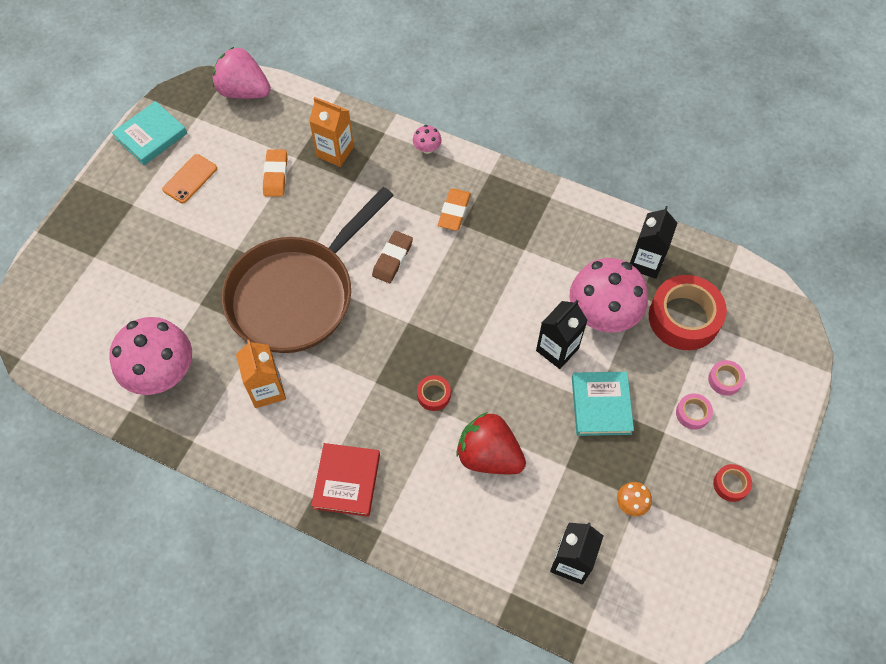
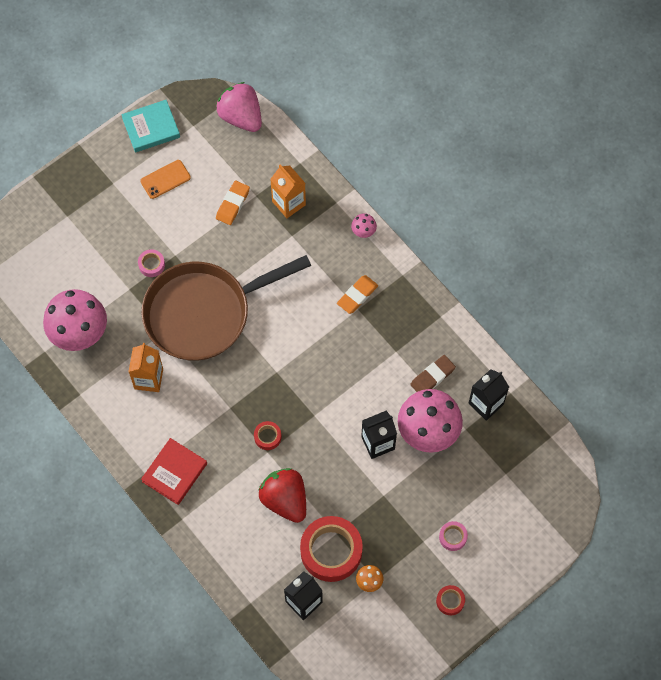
camera: 25 degrees right, 5 degrees up
brown eraser [372,231,413,283] -> brown eraser moved to [410,355,456,392]
turquoise book [572,372,634,436] -> none
red tape [649,275,727,350] -> red tape moved to [300,516,363,582]
pink tape [708,360,745,396] -> pink tape moved to [138,249,165,277]

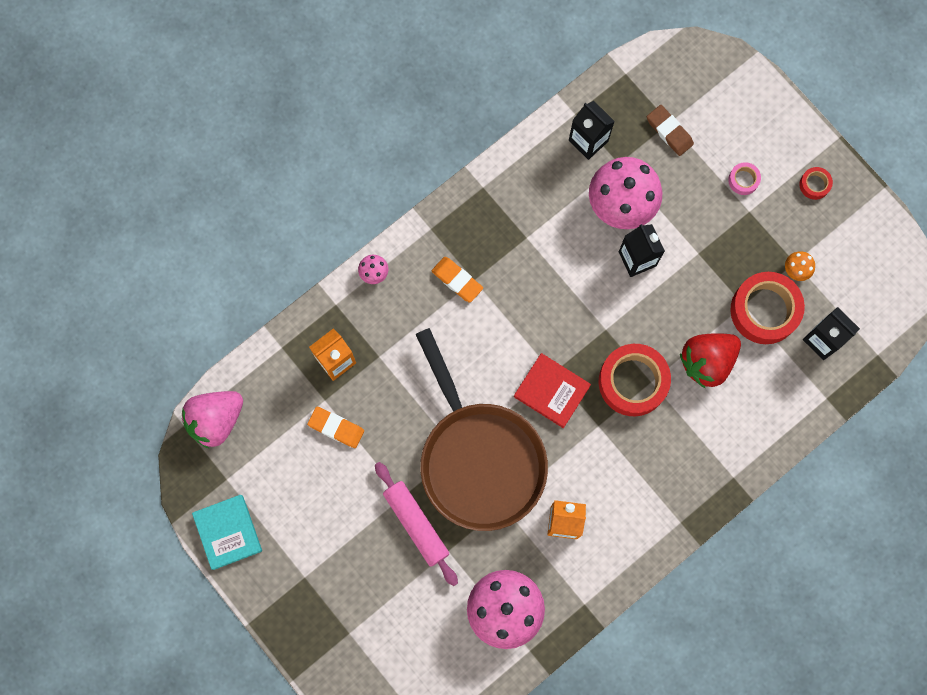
camera: 90 degrees left, 10 degrees up
pink tape [138,249,165,277] -> pink rolling pin [375,462,458,586]
orange phone [140,160,191,199] -> none
red book [141,438,207,505] -> red book moved to [514,353,591,428]
red tape [254,421,281,450] -> red tape [599,344,671,416], size x2.20
brown eraser [410,355,456,392] -> brown eraser moved to [647,105,694,156]

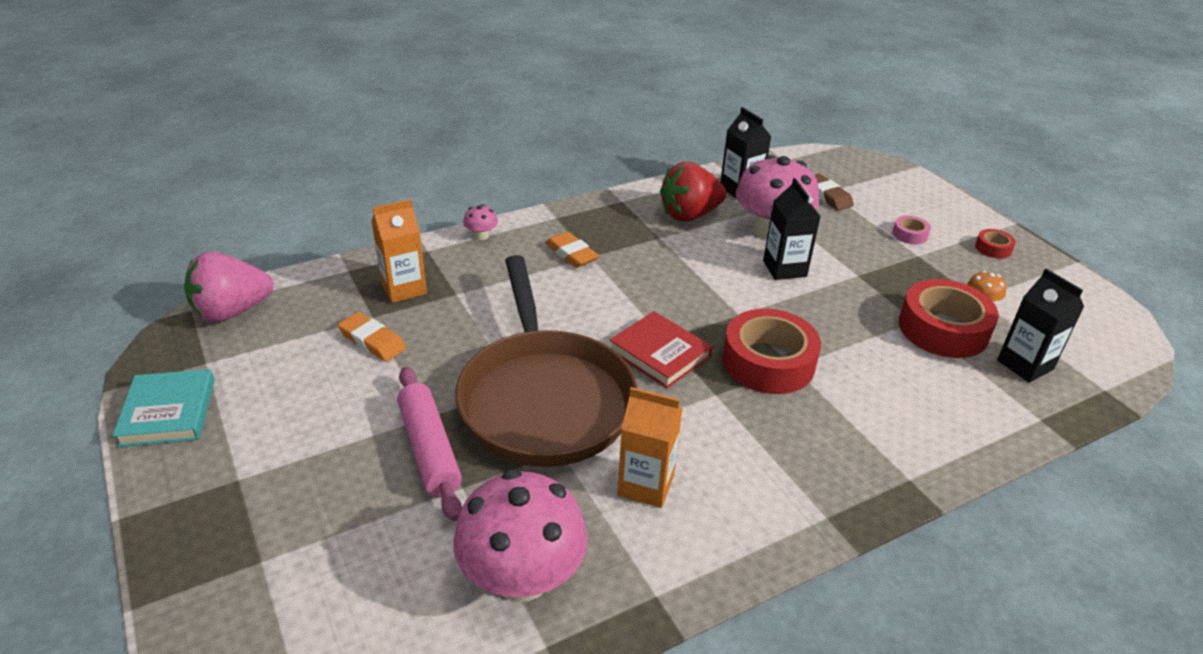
camera: 10 degrees right, 40 degrees down
red strawberry [680,333,741,388] -> red strawberry moved to [660,162,727,221]

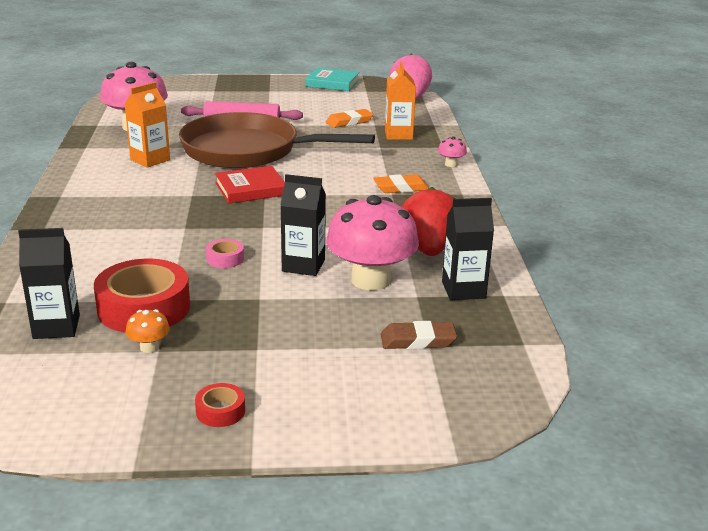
camera: 115 degrees right, 10 degrees down
red tape [722,309,821,394] -> none
pink tape [893,216,931,244] -> pink tape moved to [206,239,244,268]

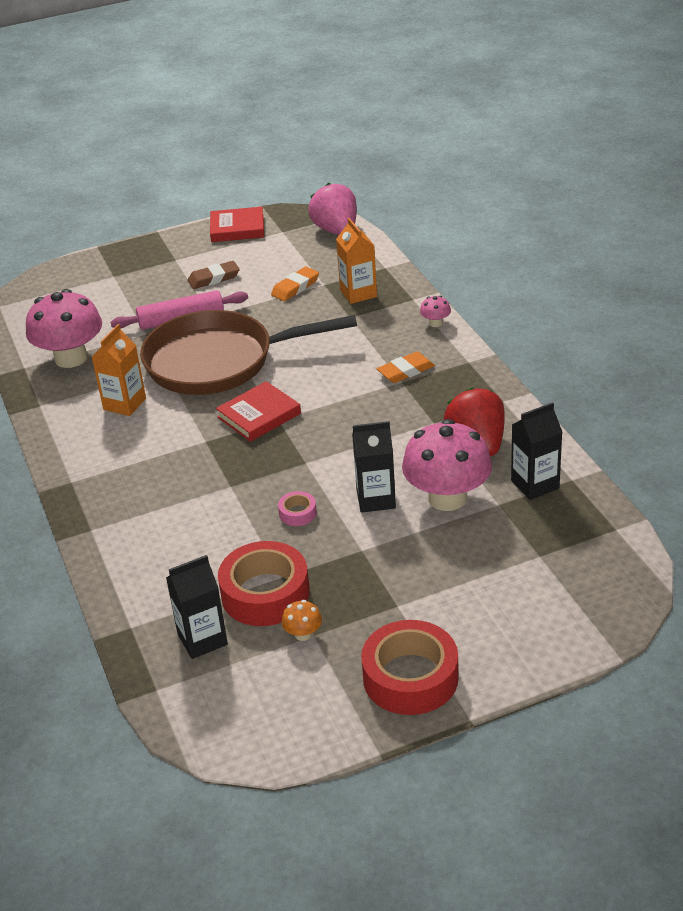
camera: 15 degrees left, 10 degrees up
red tape [195,383,245,427] -> red tape [361,620,459,715], size x2.20
turquoise book [306,68,359,91] -> red book [210,207,264,242]
brown eraser [381,321,457,349] -> brown eraser moved to [187,261,240,289]

